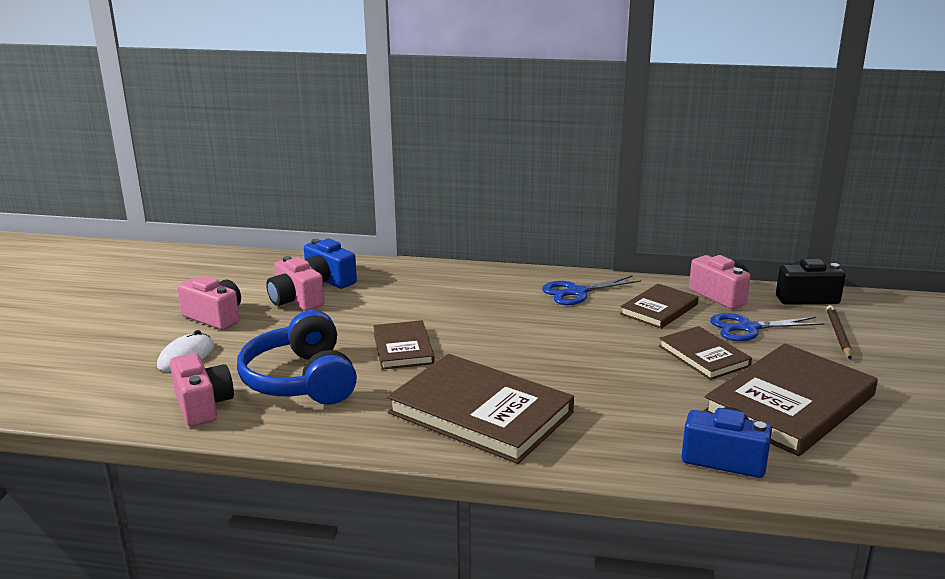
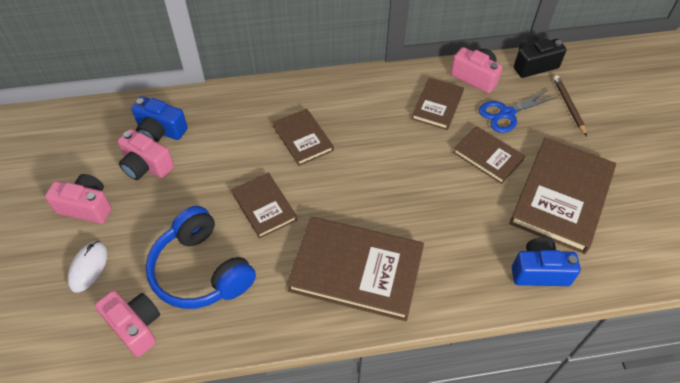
camera: 20 degrees left, 30 degrees up
blue scissors [542,276,641,305] -> none
none -> brown book [273,109,334,166]

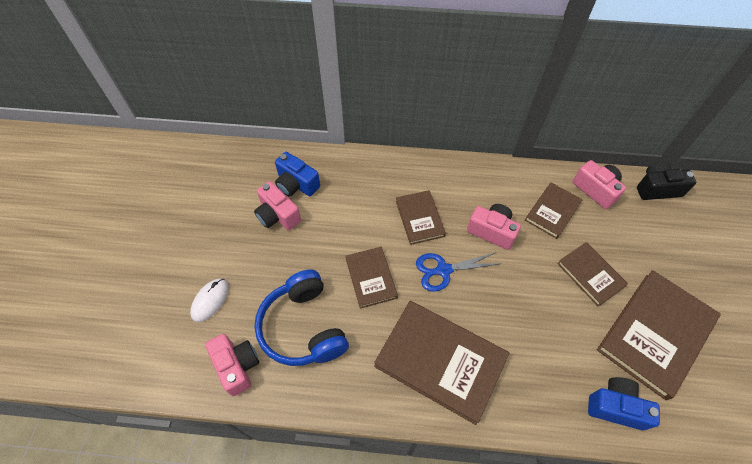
camera: 15 degrees right, 5 degrees up
pink camera [45,174,112,224] -> pink camera moved to [467,204,521,250]
blue scissors [479,89,557,133] -> blue scissors moved to [416,253,498,292]
brown pencil [553,75,587,136] -> none

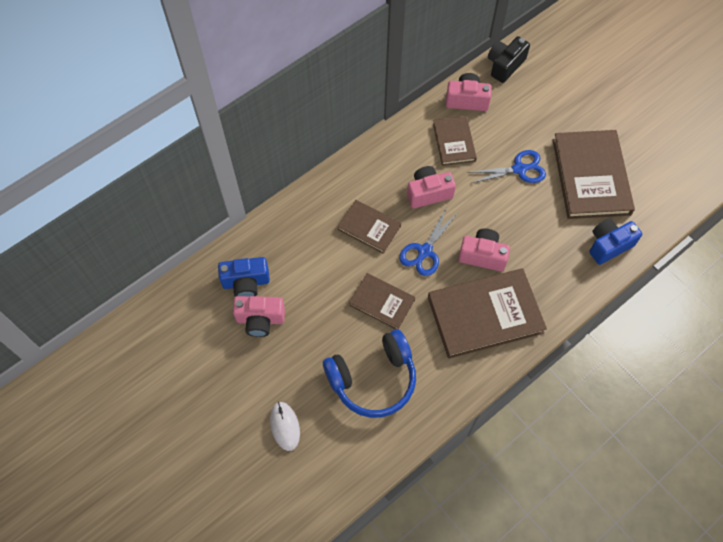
camera: 45 degrees left, 5 degrees up
pink camera [205,334,259,396] -> pink camera moved to [458,228,510,272]
blue headphones [254,269,349,366] -> blue headphones turned 45 degrees counterclockwise [323,330,416,418]
brown book [557,242,628,307] -> blue scissors [467,150,546,184]

